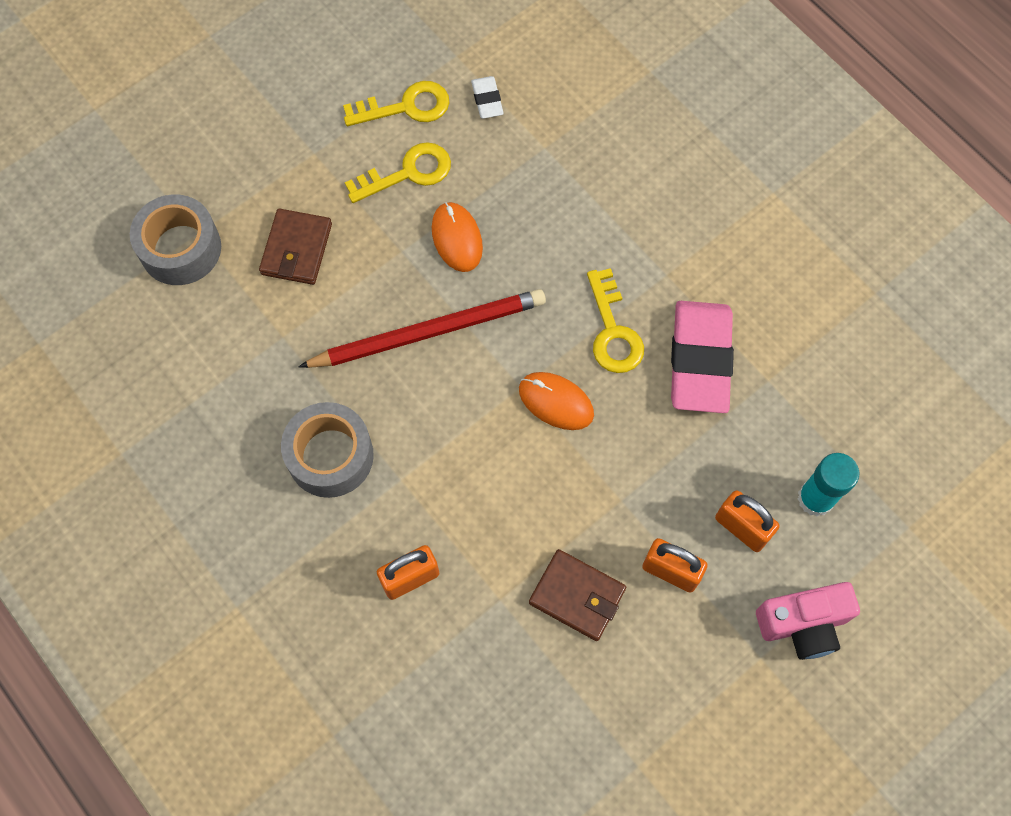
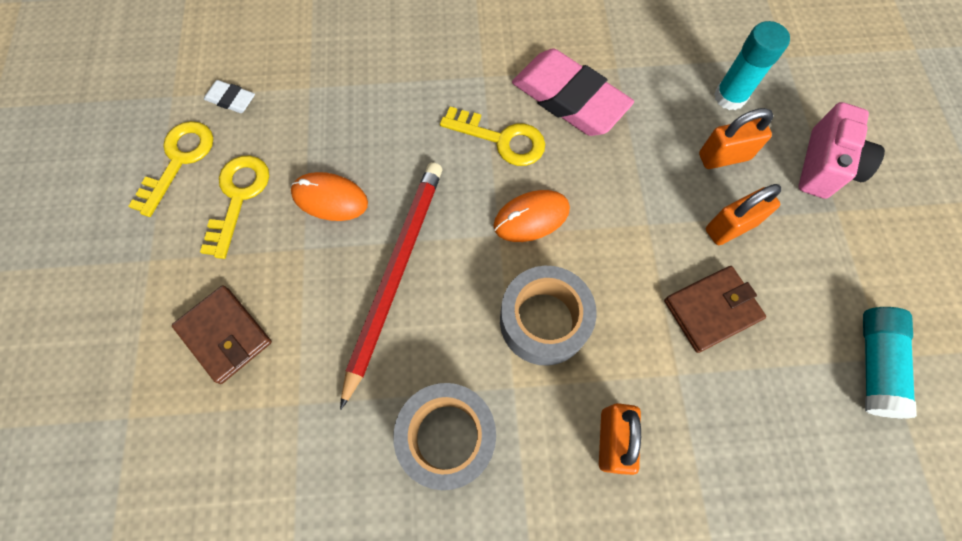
camera: 55 degrees left, 0 degrees up
grey tape [130,194,221,285] -> grey tape moved to [500,266,597,366]
none -> turquoise glue stick [863,307,917,419]

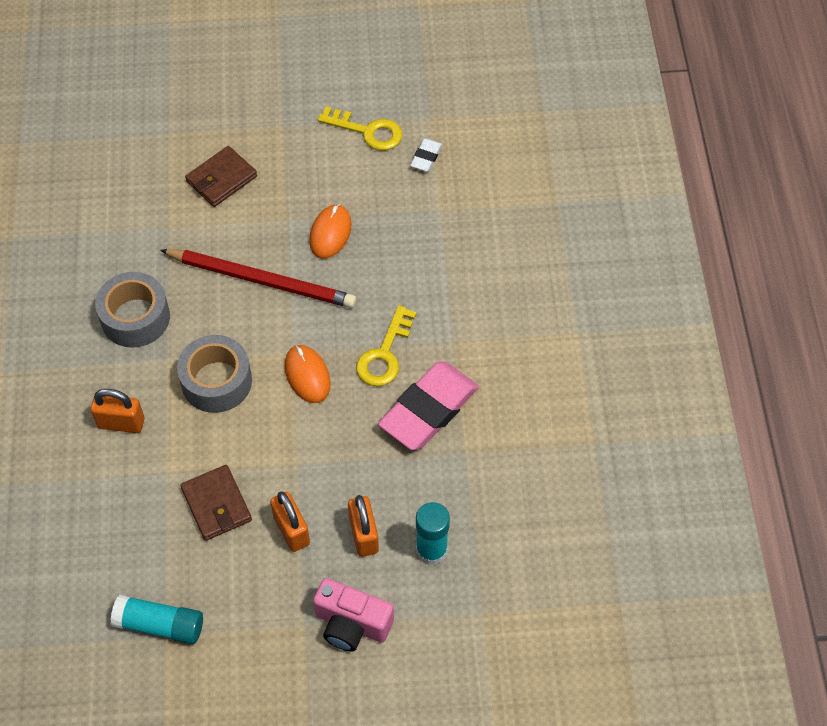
camera: 90 degrees right, 10 degrees down
yellow key [200,156,269,259] -> none

